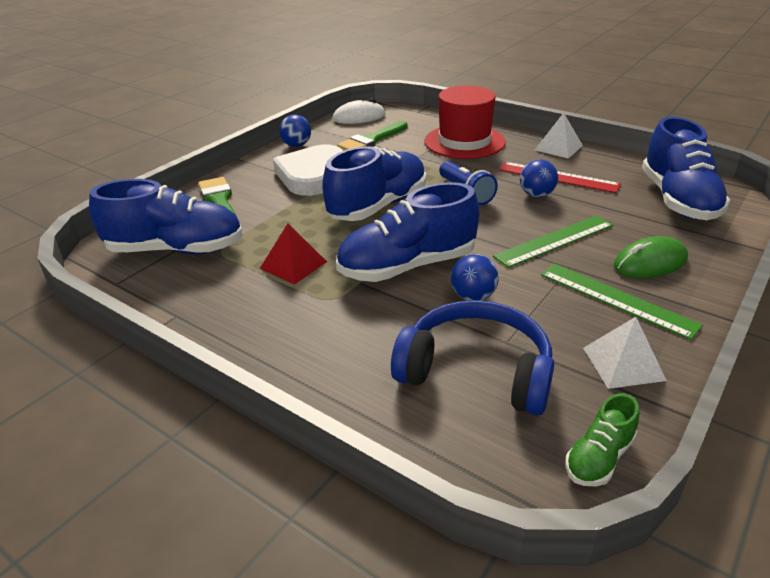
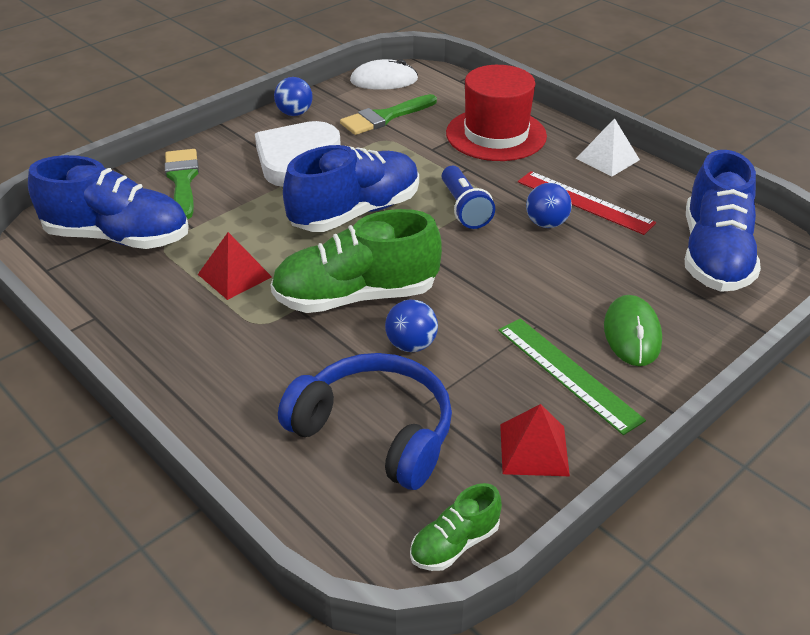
camera: 10 degrees right, 5 degrees up
blue shoe [336,182,480,282] -> green shoe [270,209,442,313]
green ruler [493,215,613,268] -> none
white pyramid [583,317,667,389] -> red pyramid [500,404,570,476]
green mouse [614,236,688,278] -> green mouse turned 75 degrees counterclockwise [604,295,662,366]

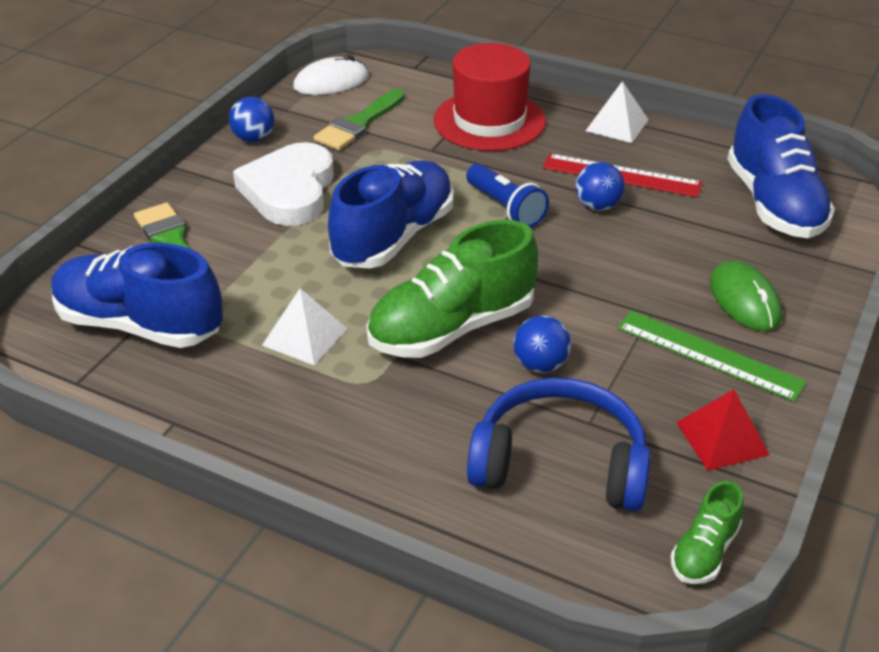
camera: 20 degrees left, 0 degrees up
blue shoe [28,155,189,249] -> blue shoe turned 150 degrees counterclockwise [51,243,223,348]
red pyramid [198,232,272,300] -> white pyramid [262,289,348,365]

